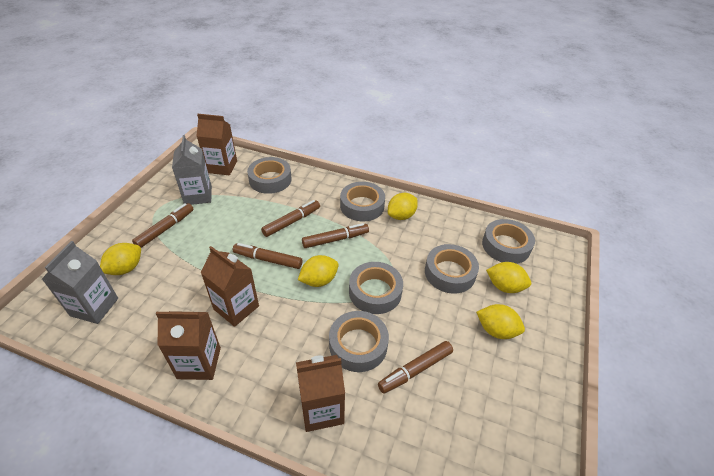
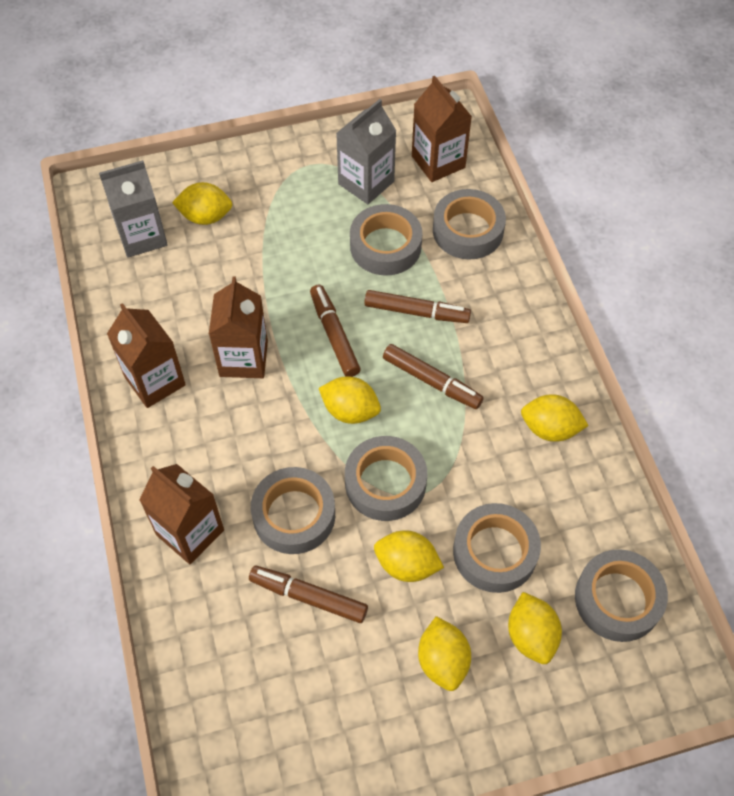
camera: 55 degrees right, 15 degrees up
brown marker [132,203,194,248] -> none
grey tape [340,182,385,221] -> grey tape moved to [350,204,422,276]
none -> yellow lemon [374,530,444,582]

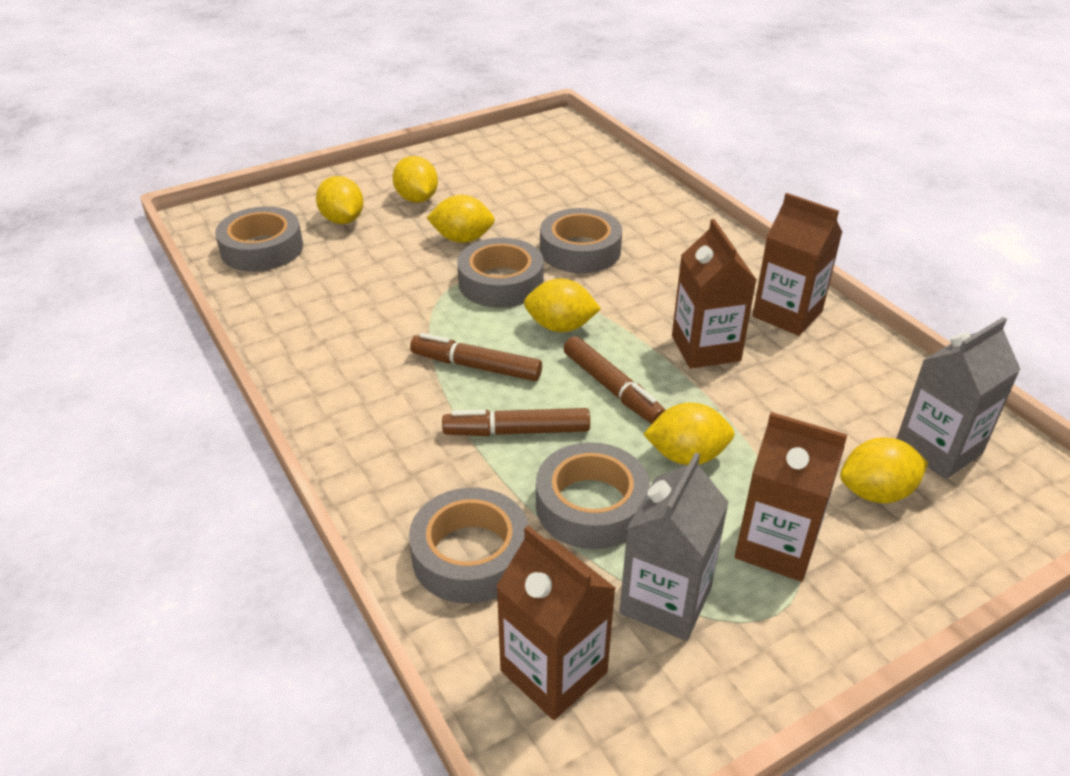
camera: 165 degrees right, 20 degrees down
brown carton [139,464,224,564] -> brown carton moved to [735,412,847,582]
brown marker [249,566,368,623] -> none
grey tape [453,503,541,593] -> none
yellow lemon [521,394,589,442] -> yellow lemon moved to [643,403,735,465]

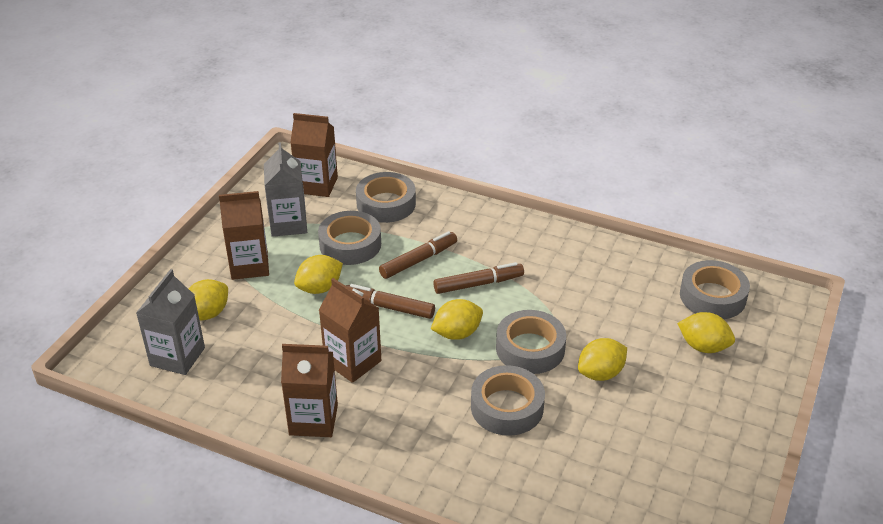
camera: 145 degrees right, 0 degrees up
yellow lemon [393,156,438,203] -> none

